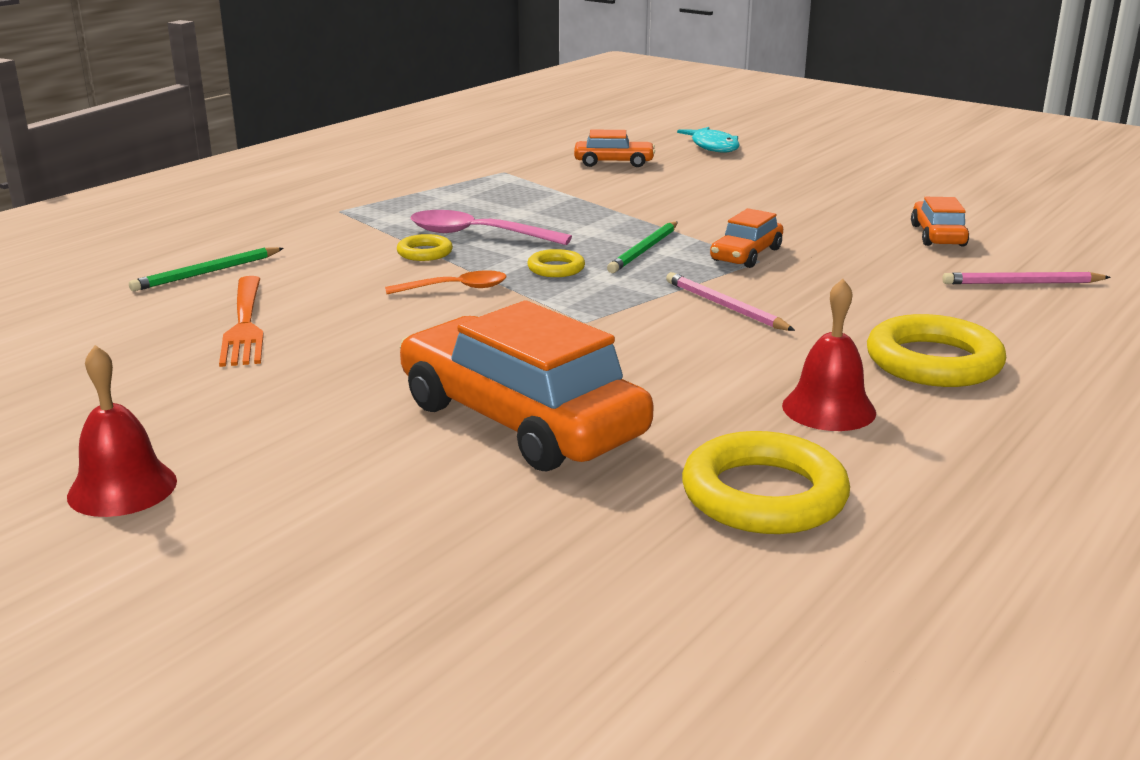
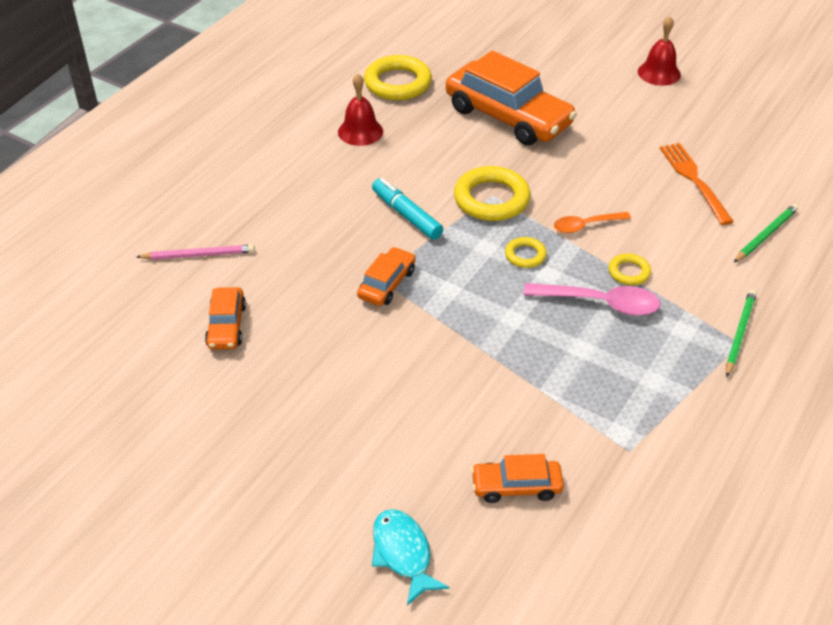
camera: 175 degrees right, 20 degrees up
green pencil [607,222,678,273] -> green pencil moved to [726,290,757,377]
pink pencil [666,272,795,331] -> turquoise marker [372,178,443,240]
yellow ring [867,314,1006,387] -> yellow ring moved to [454,166,531,221]

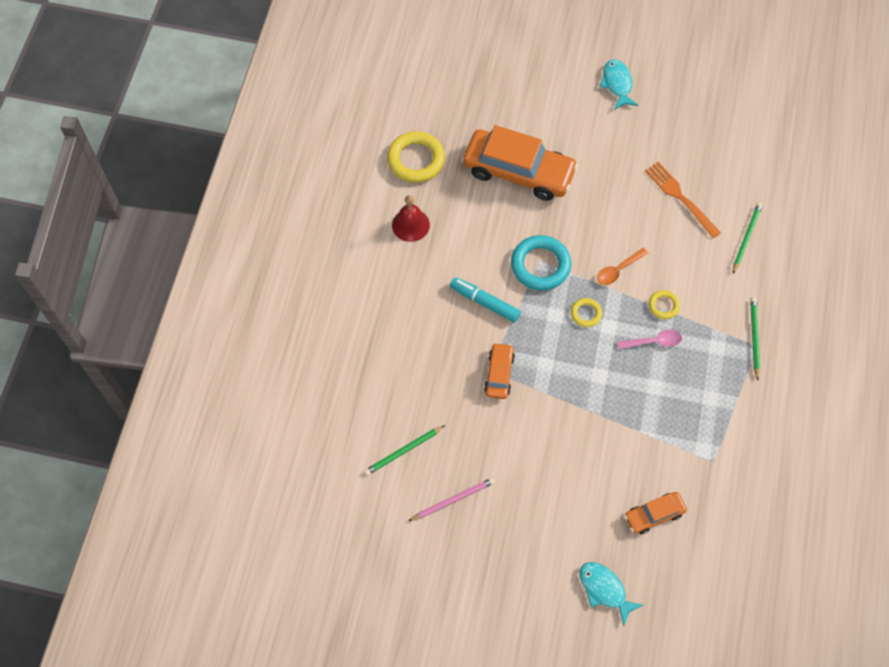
camera: 20 degrees left, 20 degrees up
pink pencil [137,245,255,260] -> pink pencil moved to [408,478,495,521]
orange car [205,287,246,349] -> green pencil [364,425,445,475]
yellow ring [454,166,531,221] -> turquoise ring [511,235,571,291]
pink spoon [523,283,661,316] -> pink spoon [618,330,682,349], size x0.65
red bell [638,16,681,86] -> turquoise fish [600,59,638,110]

